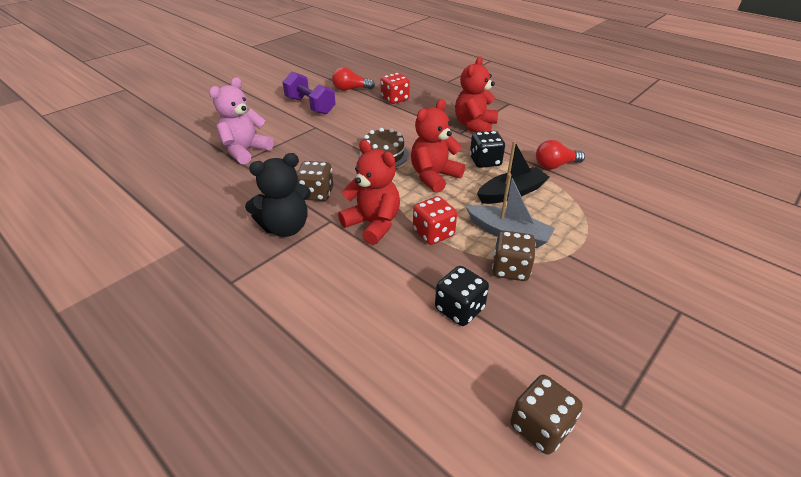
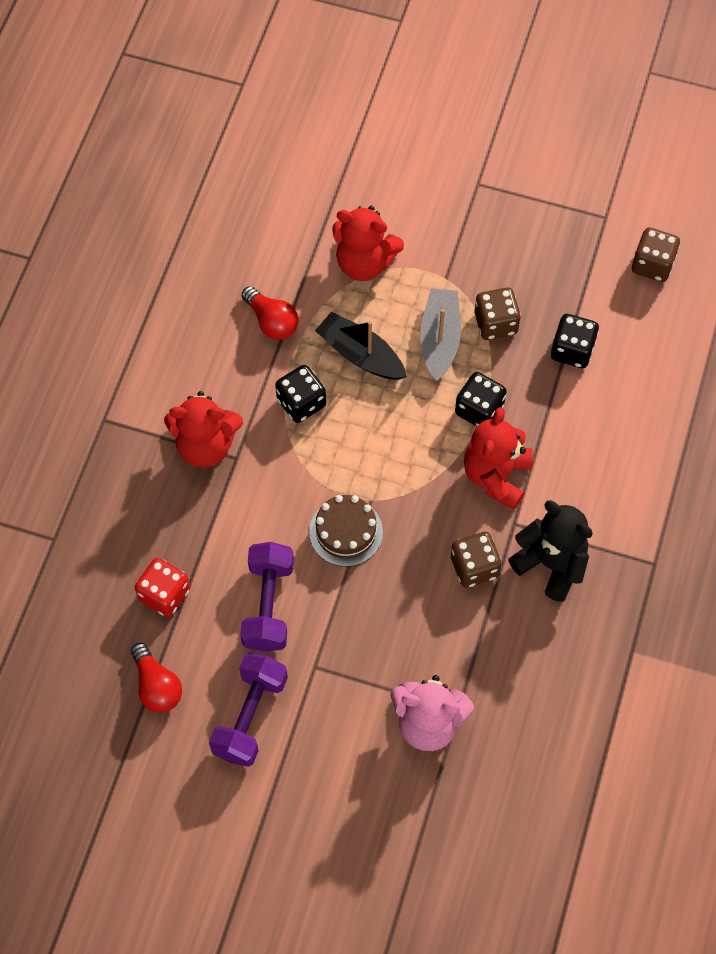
camera: 115 degrees left, 25 degrees up
red teddy bear [411,99,465,193] -> red teddy bear moved to [332,206,404,281]
red dice [413,196,457,245] -> black dice [455,372,506,426]
none -> purple dumbbell [240,542,294,652]

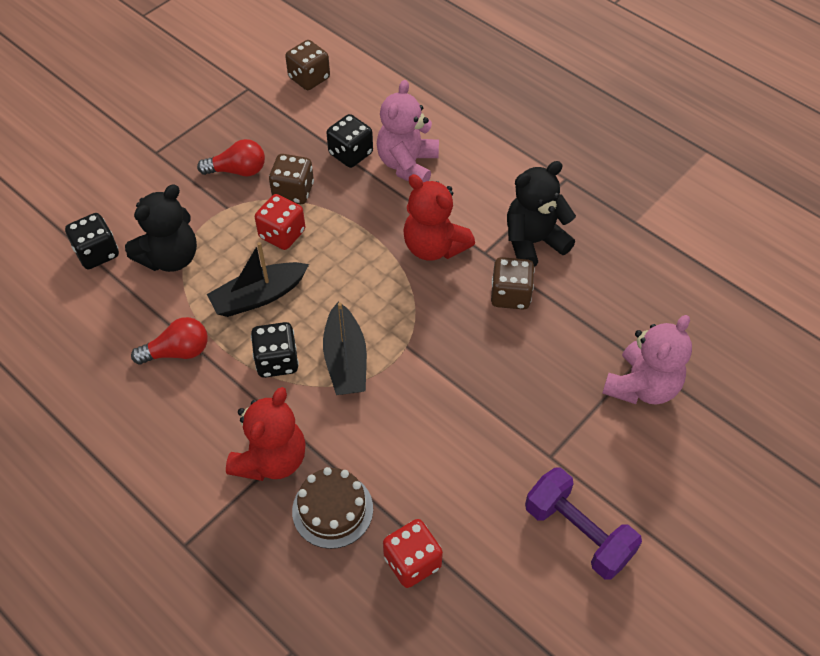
camera: 65 degrees left, 10 degrees down
red light bulb [131,643,182,713] -> red light bulb moved to [197,139,265,176]
purple dumbbell [240,542,294,652] -> none
brown cake [309,495,383,567] -> brown cake moved to [292,467,373,549]
red teddy bear [332,206,404,281] -> black teddy bear [125,184,197,272]
grey boat [420,288,461,381] -> red dice [255,194,305,250]
black dice [455,372,506,426] -> black dice moved to [65,213,119,269]
none -> black boat [323,302,367,395]
none -> pink teddy bear [377,80,439,182]

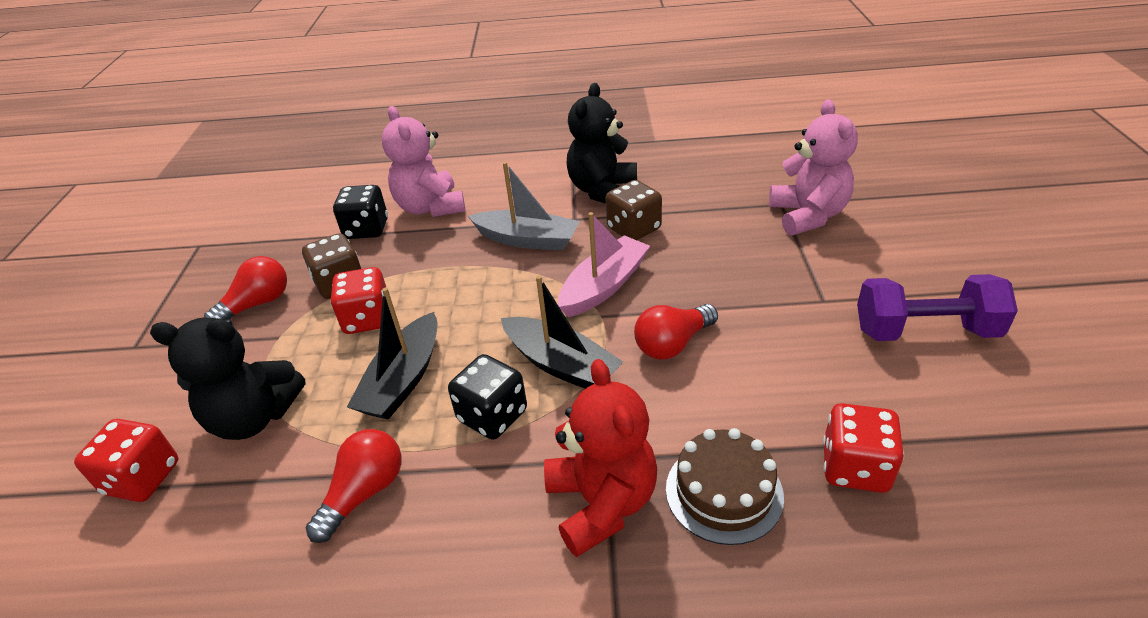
camera: 40 degrees left, 15 degrees down
black dice [65,213,119,269] -> red dice [74,419,178,502]
black teddy bear [125,184,197,272] -> black teddy bear turned 90 degrees clockwise [150,317,305,440]
brown dice [285,40,330,90] -> none
red teddy bear [403,174,475,260] -> grey boat [468,162,580,251]
none -> pink boat [558,212,650,317]
none -> red light bulb [634,304,718,360]

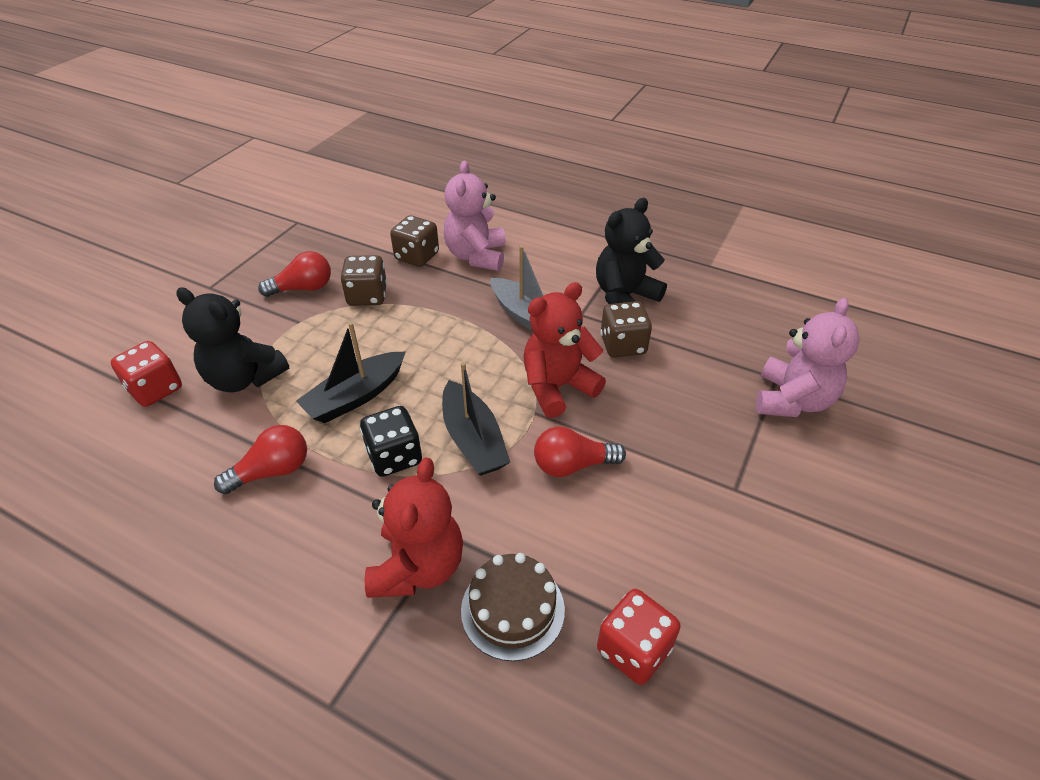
camera: 25 degrees right, 5 degrees up
red dice [330,267,386,334] -> none
black dice [333,185,388,239] -> brown dice [390,215,439,267]
pink boat [558,212,650,317] -> red teddy bear [523,282,606,418]
purple dumbbell [857,274,1018,341] -> none

